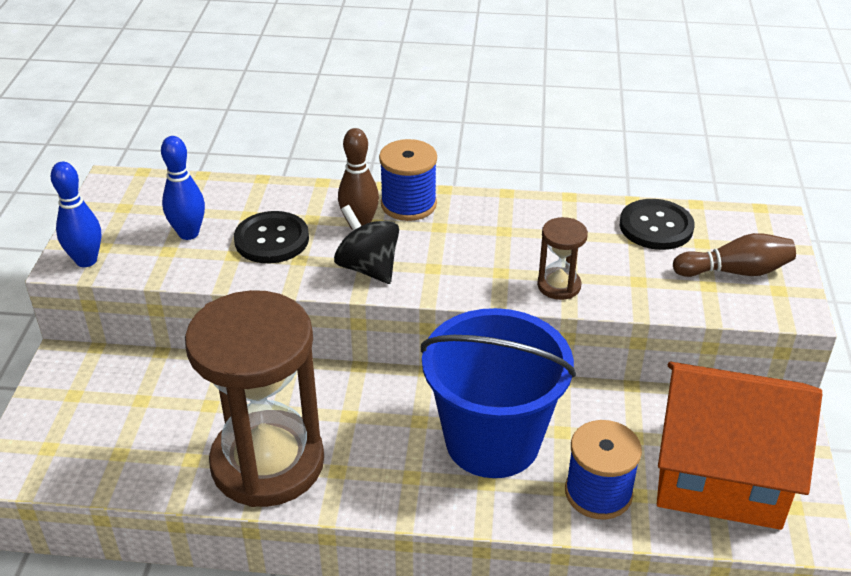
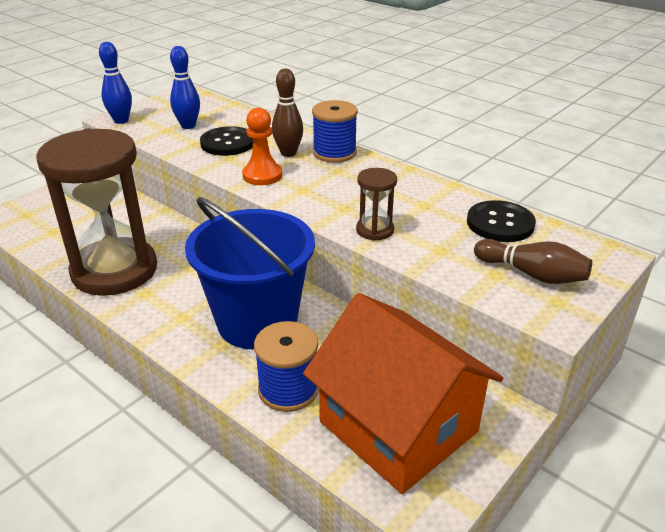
camera: 35 degrees right, 5 degrees down
black spinning top [334,205,399,284] -> orange pawn [242,108,282,185]

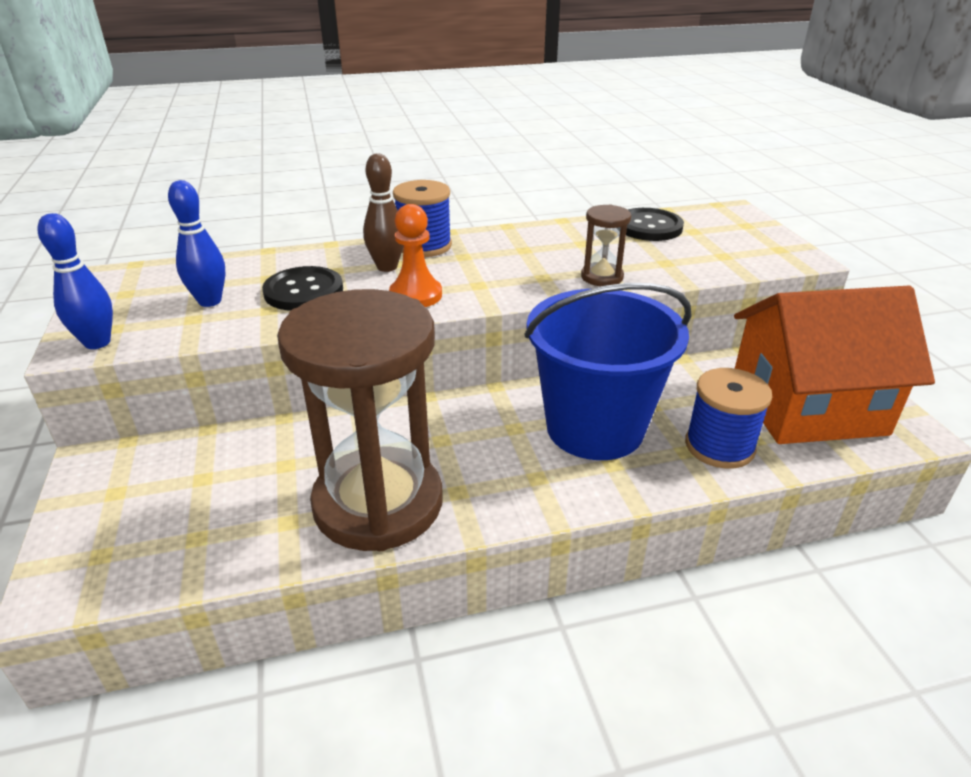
camera: 55 degrees left, 0 degrees up
brown bowling pin [474,239,592,284] -> none

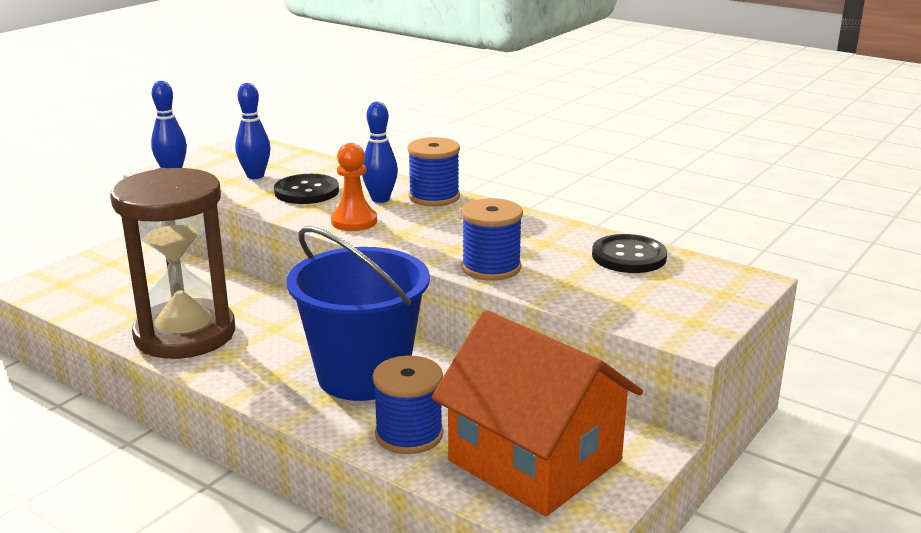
camera: 50 degrees right, 10 degrees down
brown bowling pin [363,153,404,272] -> blue bowling pin [362,102,398,203]
brown hourglass [581,204,631,286] -> blue spool [462,198,523,281]

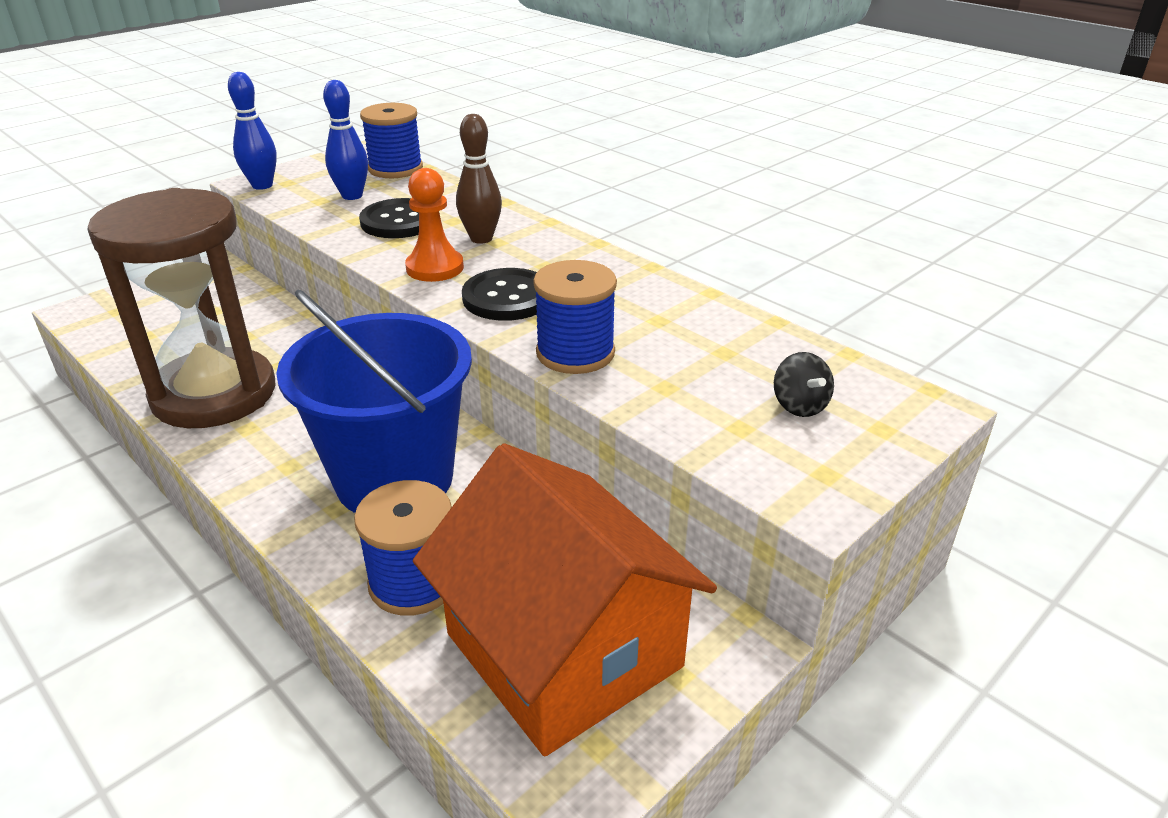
camera: 10 degrees right, 10 degrees up
blue bowling pin [362,102,398,203] -> brown bowling pin [456,114,502,244]
blue spool [407,137,460,206] -> blue spool moved to [360,103,423,178]
black button [592,234,667,273] -> black button moved to [462,268,537,321]
none -> black spinning top [774,352,834,417]

